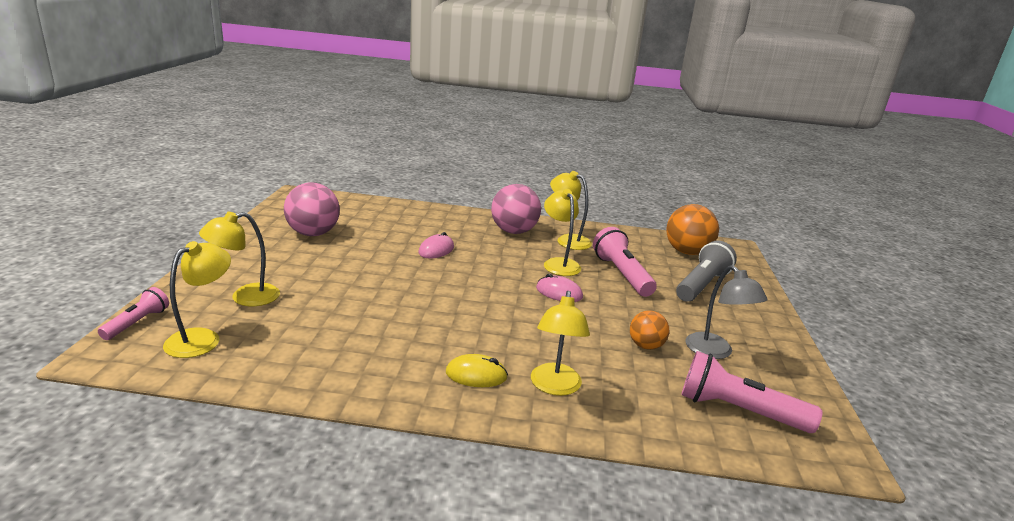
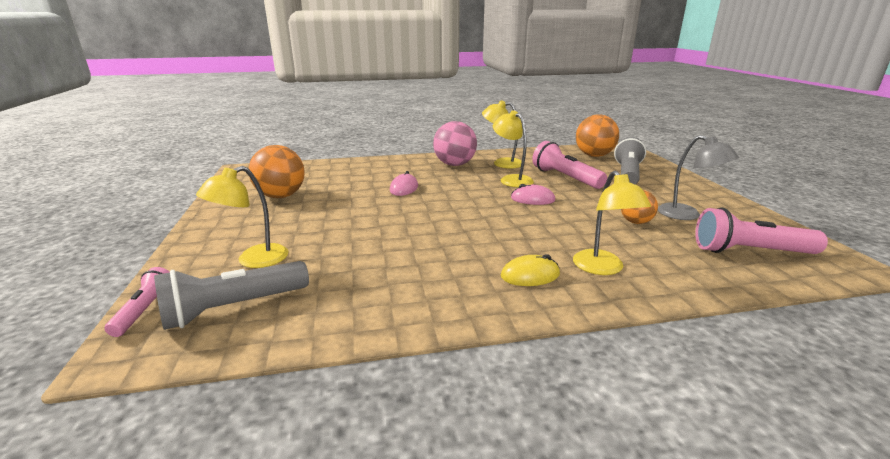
camera: 15 degrees left, 0 degrees up
yellow lamp [163,241,231,358] -> grey flashlight [154,261,309,330]
pink ball [284,182,340,236] -> orange ball [249,145,305,198]

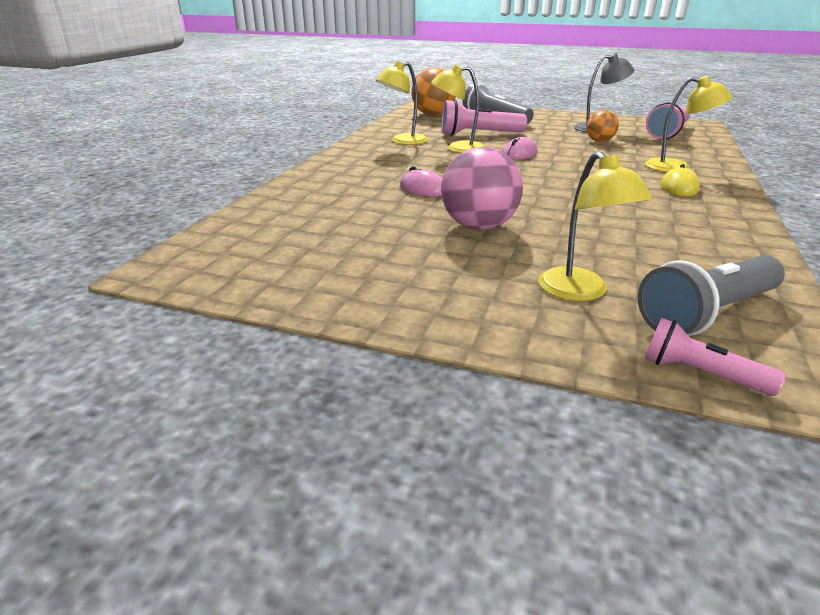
camera: 60 degrees left, 5 degrees up
grey flashlight [154,261,309,330] -> grey flashlight turned 60 degrees clockwise [638,255,785,336]
orange ball [249,145,305,198] -> none
pink ball [433,121,477,166] -> pink ball moved to [441,147,523,230]

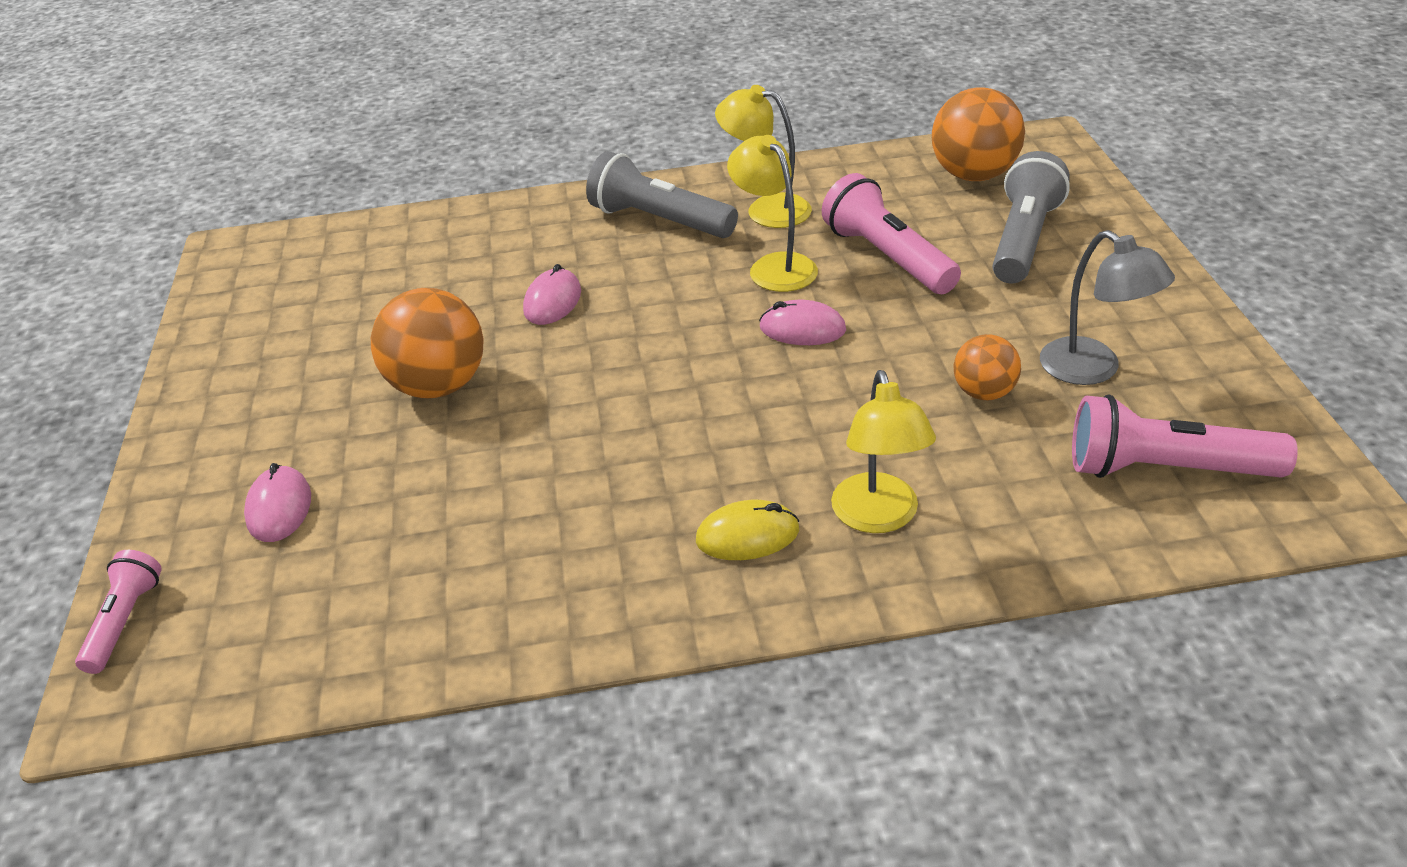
camera: 65 degrees right, 10 degrees up
pink ball [441,147,523,230] -> orange ball [371,288,484,398]
yellow lamp [538,151,652,301] -> pink mouse [244,463,311,542]
grey flashlight [638,255,785,336] -> grey flashlight moved to [586,151,738,238]

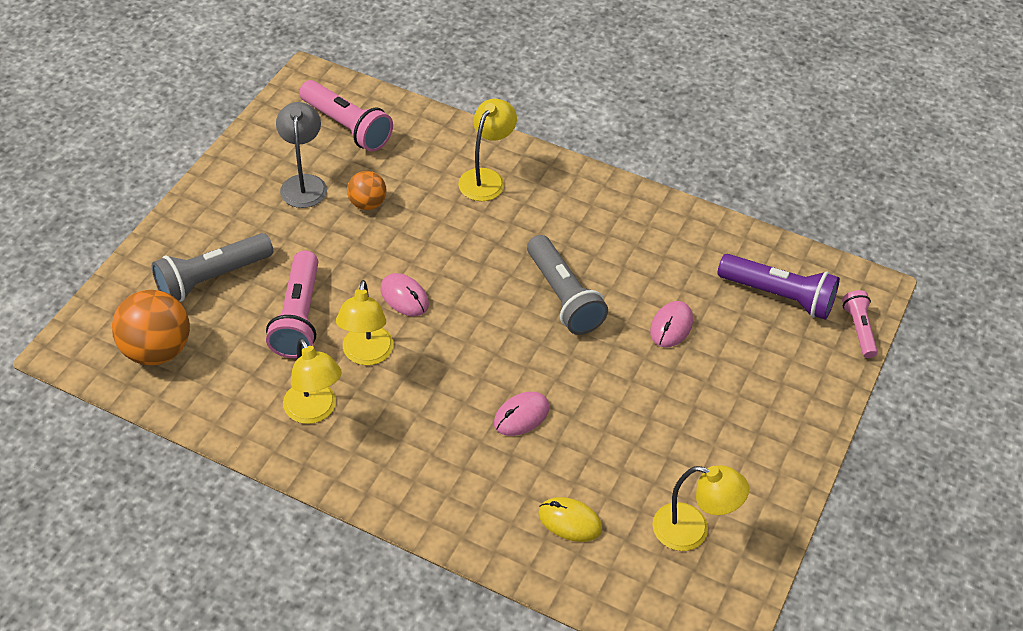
camera: 150 degrees left, 10 degrees up
pink flashlight [75,550,162,674] -> pink flashlight turned 135 degrees clockwise [842,290,878,358]
pink mouse [244,463,311,542] -> pink mouse moved to [650,301,693,348]
orange ball [371,288,484,398] -> none
grey flashlight [586,151,738,238] -> grey flashlight moved to [527,235,608,335]
yellow mouse [696,500,799,560] -> yellow mouse moved to [538,497,602,542]
none -> yellow lamp [652,465,749,551]
none -> purple flashlight [718,254,840,320]

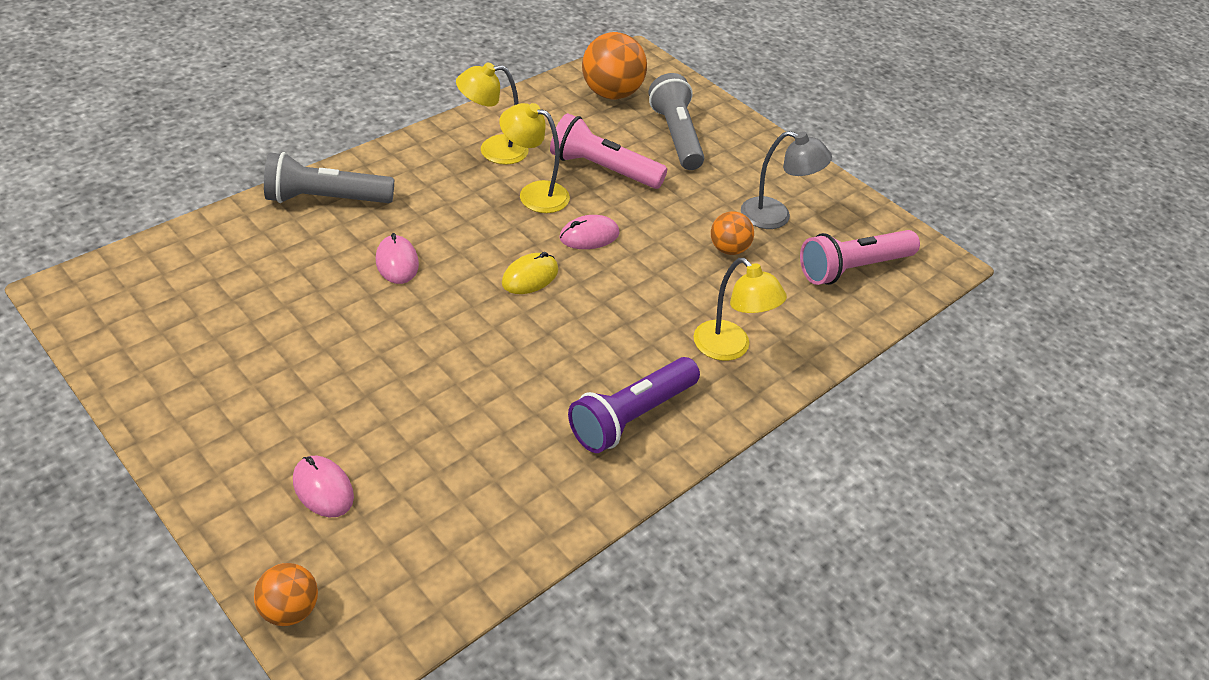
camera: 110 degrees right, 5 degrees down
grey flashlight [527,235,608,335] -> grey flashlight moved to [264,152,394,203]
yellow mouse [538,497,602,542] -> yellow mouse moved to [502,252,558,294]
pink mouse [650,301,693,348] -> pink mouse moved to [293,456,354,517]
yellow lamp [652,465,749,551] -> none
purple flashlight [718,254,840,320] -> purple flashlight moved to [568,357,700,453]
pink flashlight [842,290,878,358] -> orange ball [254,563,318,626]

